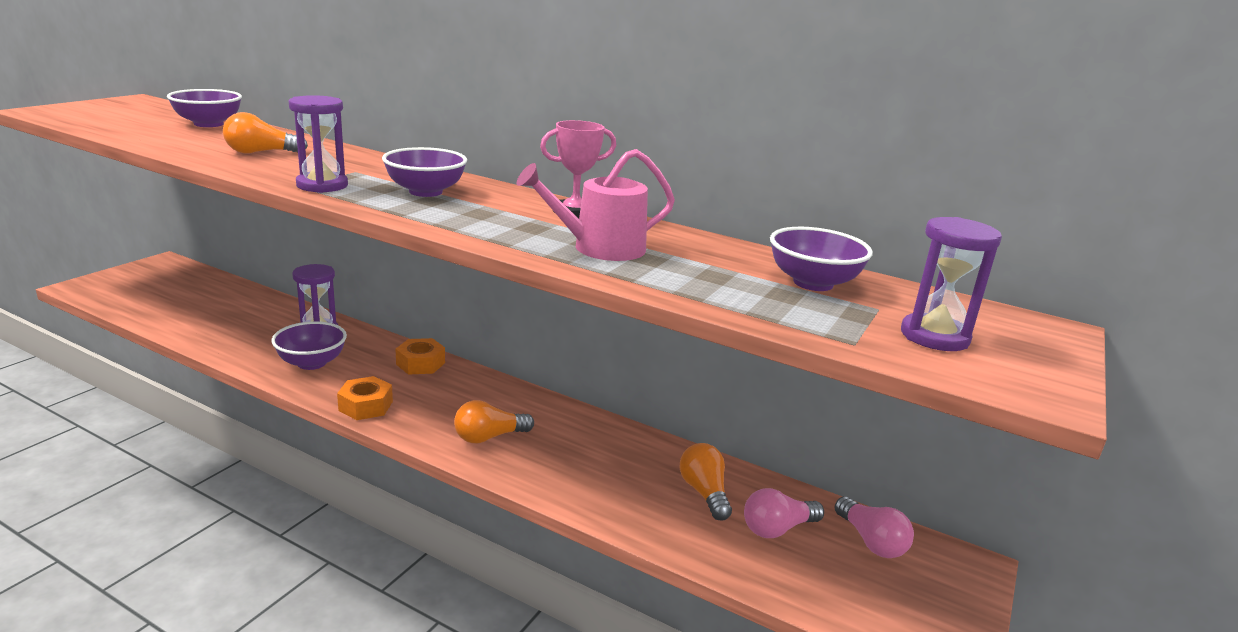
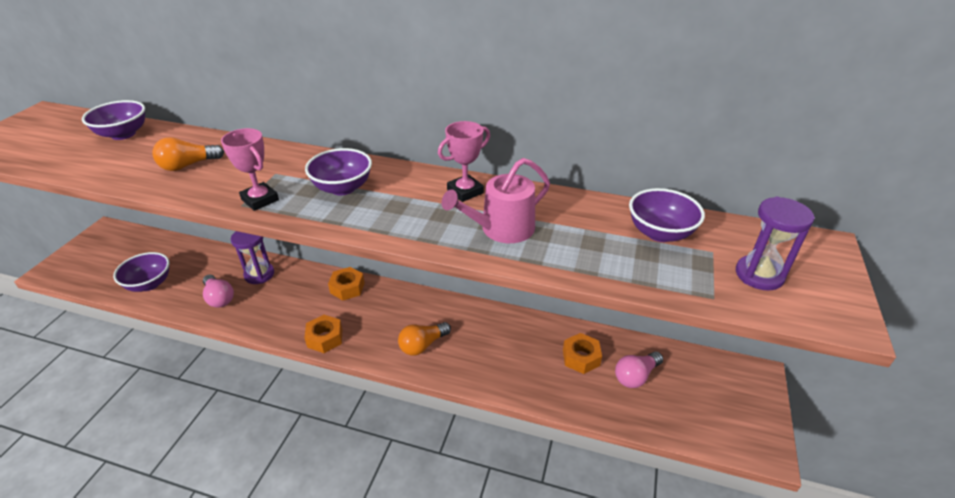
camera: 10 degrees left, 15 degrees up
purple bowl [272,321,347,370] -> purple bowl moved to [113,252,169,292]
purple hourglass [289,95,348,193] -> pink trophy [221,128,279,211]
orange light bulb [680,443,732,520] -> orange nut [563,333,602,374]
pink light bulb [834,497,914,558] -> pink light bulb moved to [203,275,234,308]

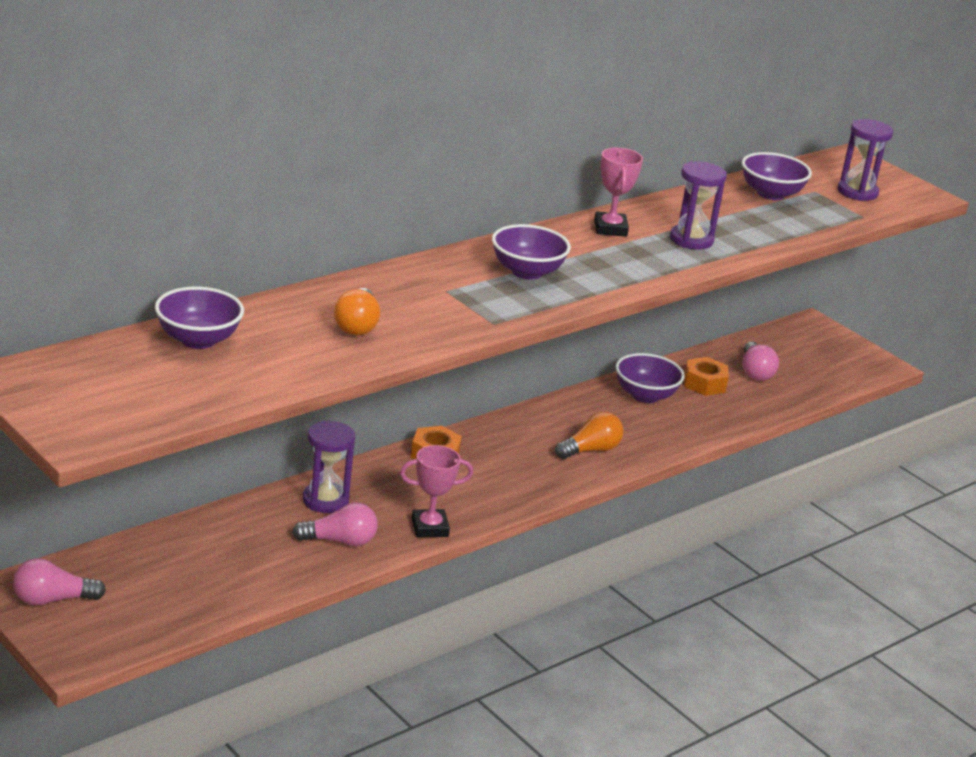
camera: 60 degrees left, 10 degrees down
purple bowl [113,252,169,292] -> purple bowl moved to [615,353,685,403]
pink trophy [221,128,279,211] -> pink trophy moved to [400,445,473,537]
orange nut [304,315,342,353] -> none
orange light bulb [398,322,451,356] -> orange light bulb turned 120 degrees counterclockwise [555,412,623,459]
pink watering can [441,158,550,243] -> purple hourglass [670,161,727,250]
none -> pink light bulb [13,558,106,606]

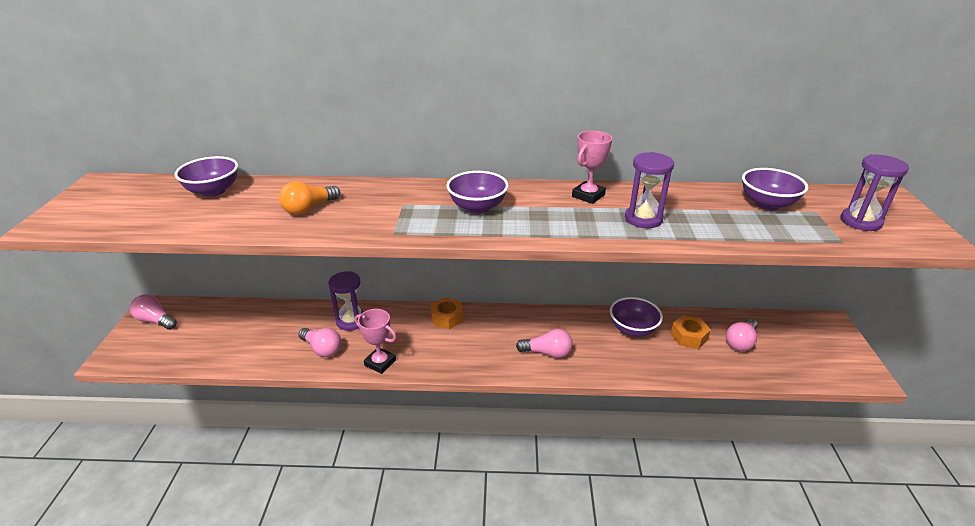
camera: 45 degrees right, 5 degrees up
orange light bulb [555,412,623,459] -> pink light bulb [516,329,572,358]

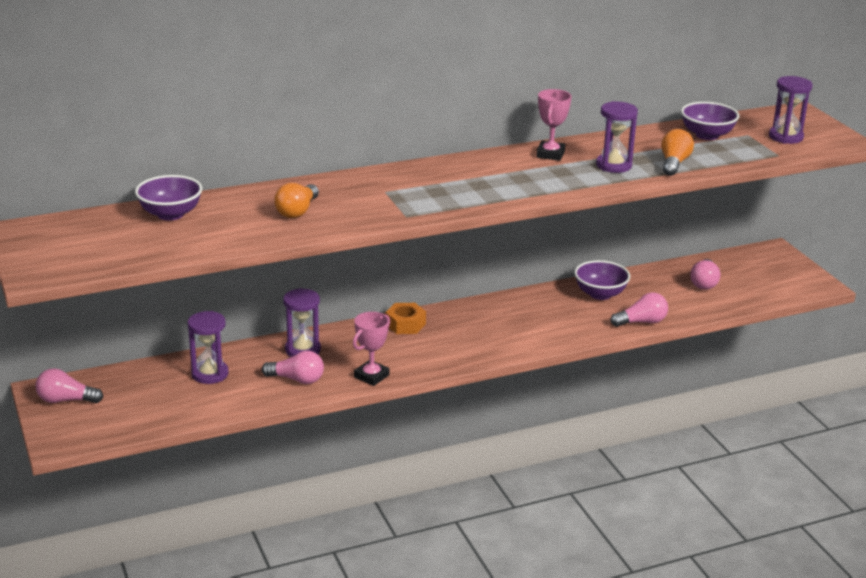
camera: 25 degrees left, 5 degrees down
pink trophy [355,309,397,374] -> pink trophy turned 60 degrees counterclockwise [353,312,390,386]
purple bowl [447,171,509,214] -> none
pink light bulb [516,329,572,358] -> pink light bulb moved to [611,293,668,327]
orange nut [670,315,711,349] -> none
none -> purple hourglass [188,311,229,384]
none -> orange light bulb [661,129,694,176]

